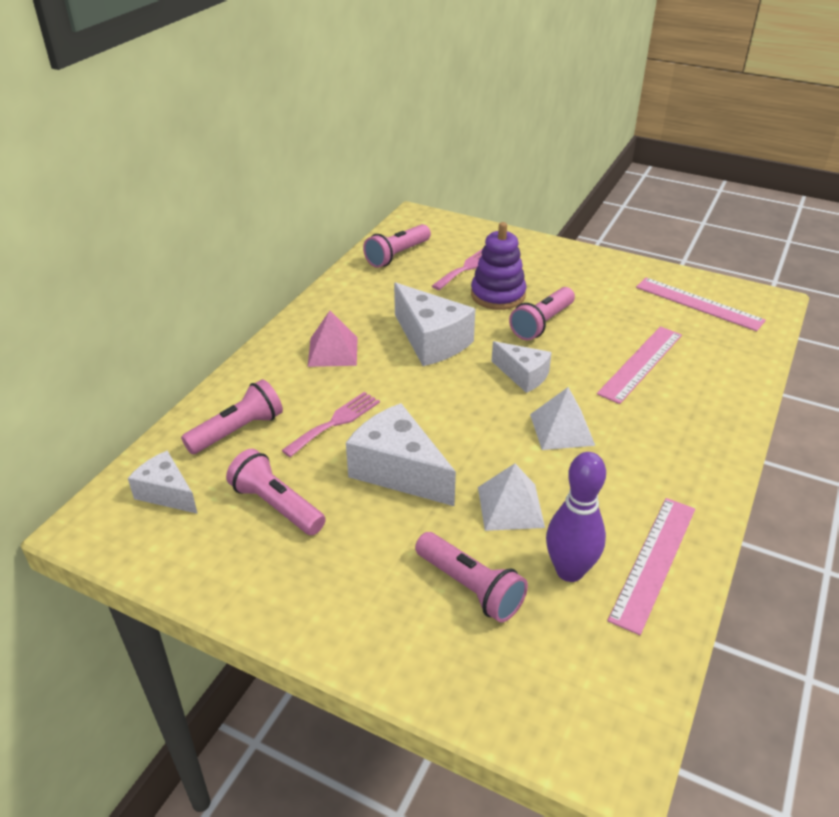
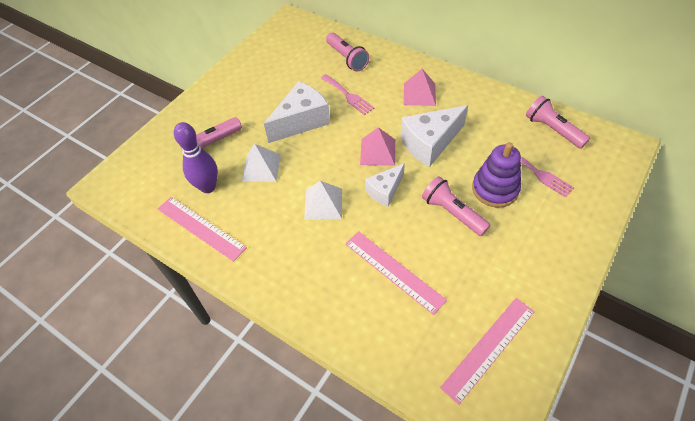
camera: 100 degrees right, 15 degrees up
white cheese [128,451,198,514] -> none
pink flashlight [226,449,326,535] -> none
none -> pink pyramid [360,127,395,166]

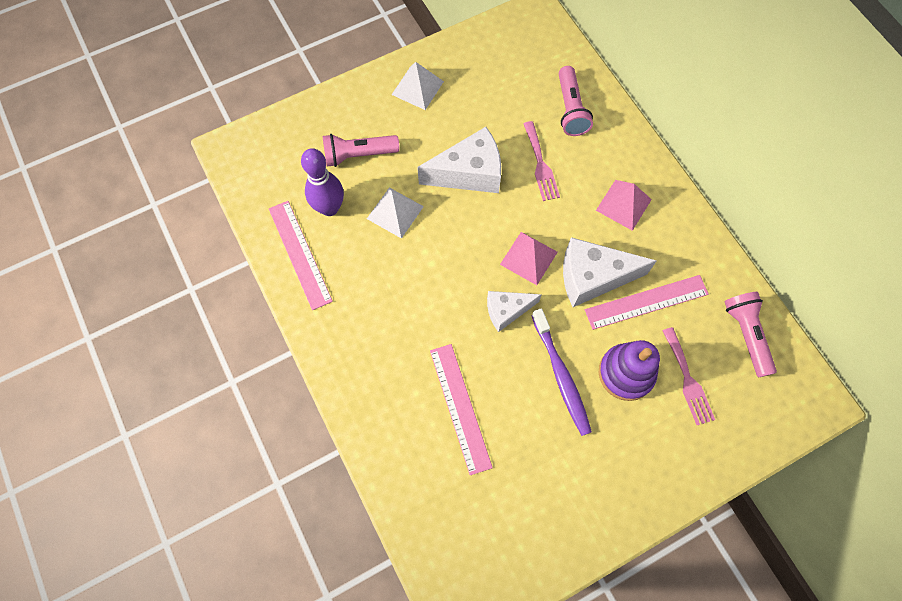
camera: 25 degrees right, 15 degrees up
white pyramid [304,181,342,220] -> white pyramid moved to [392,62,444,110]
pink flashlight [422,176,490,236] -> purple toothbrush [532,308,592,436]
pink ruler [440,298,535,405] -> pink ruler moved to [585,275,709,330]

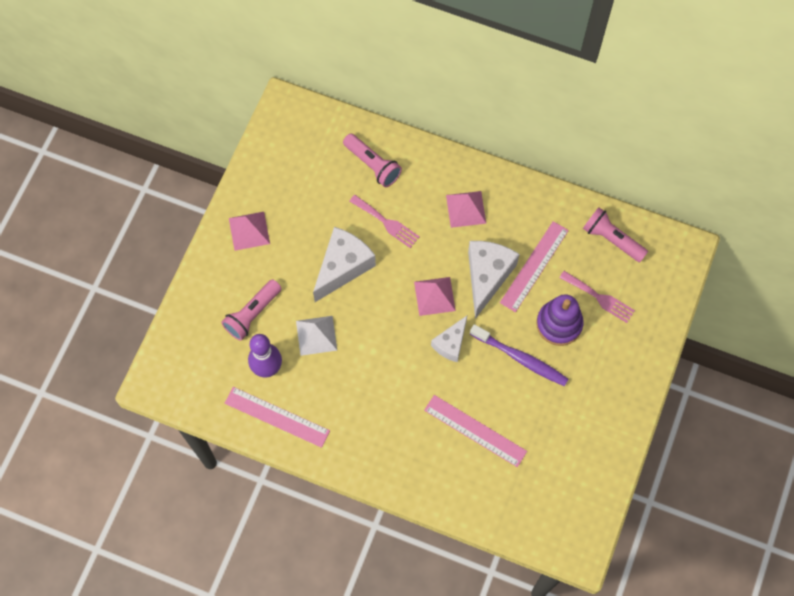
camera: 40 degrees left, 0 degrees up
white pyramid [392,62,444,110] -> pink pyramid [229,212,270,251]
white cheese [563,237,657,307] -> white cheese turned 150 degrees clockwise [468,241,520,319]

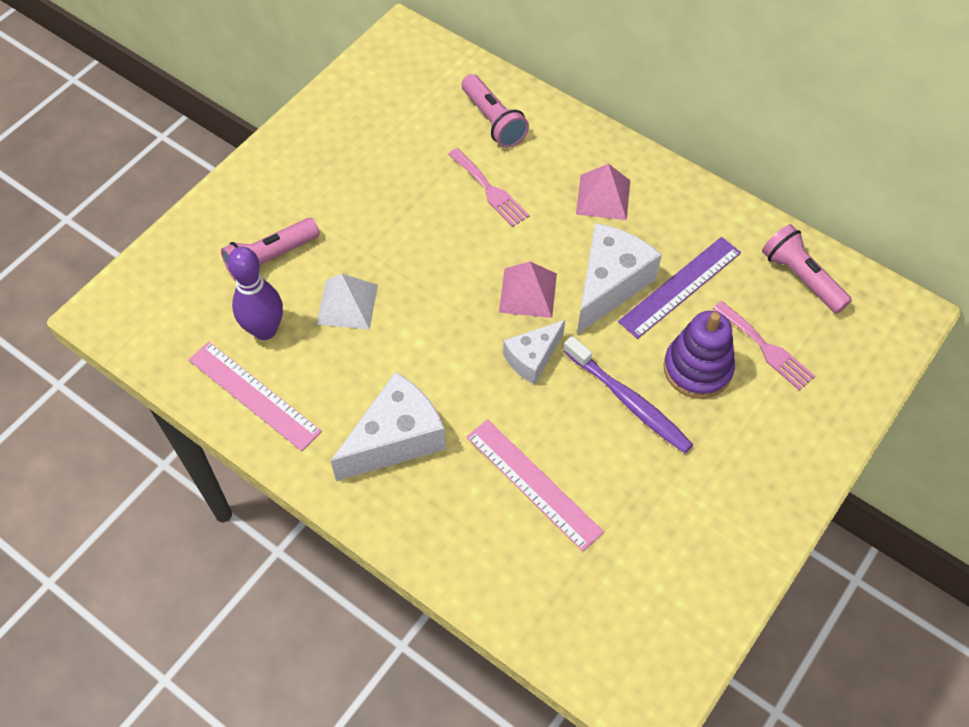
camera: 15 degrees right, 10 degrees down
pink pyramid [229,212,270,251] -> none
white cheese [313,227,376,302] -> white cheese moved to [331,372,446,481]
pink ruler [500,221,569,312] -> purple ruler [618,237,741,339]

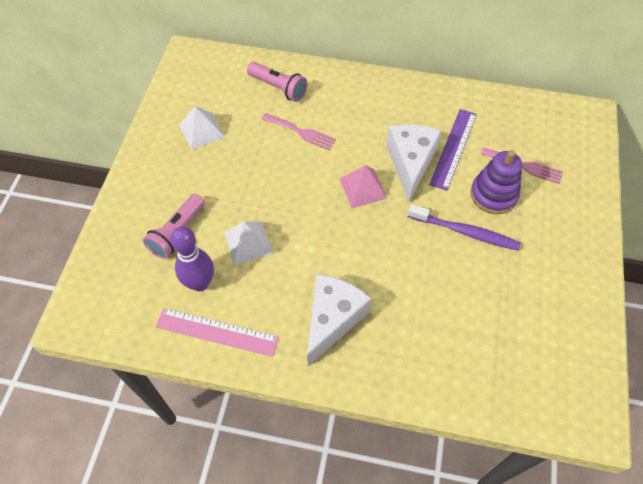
camera: 25 degrees left, 0 degrees up
pink ruler [467,419,604,552] -> none
white cheese [503,320,565,385] -> none
pink pyramid [576,164,630,220] -> none
pink flashlight [762,224,852,314] -> none
none -> white pyramid [179,106,225,150]

